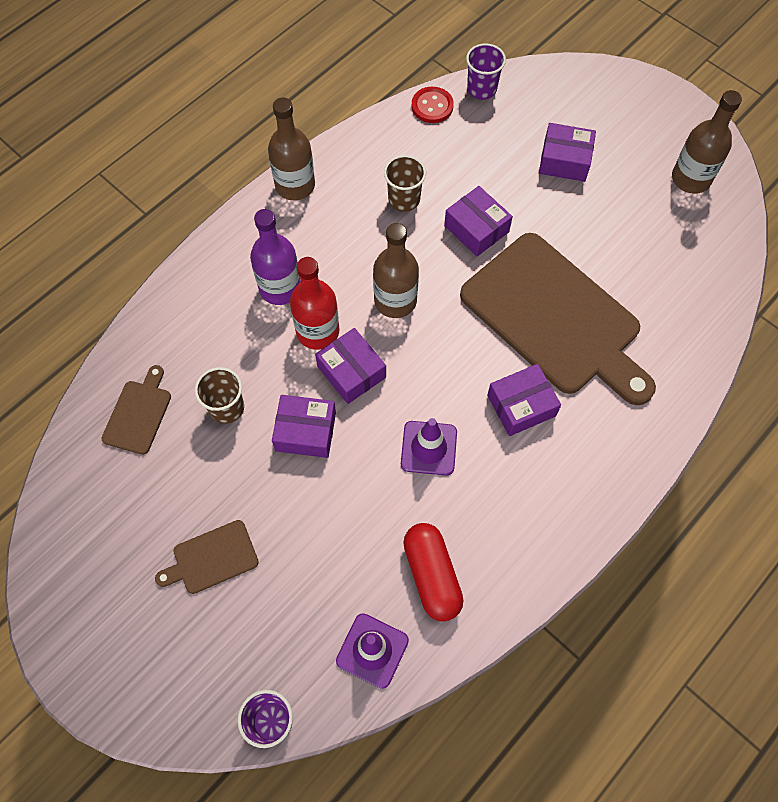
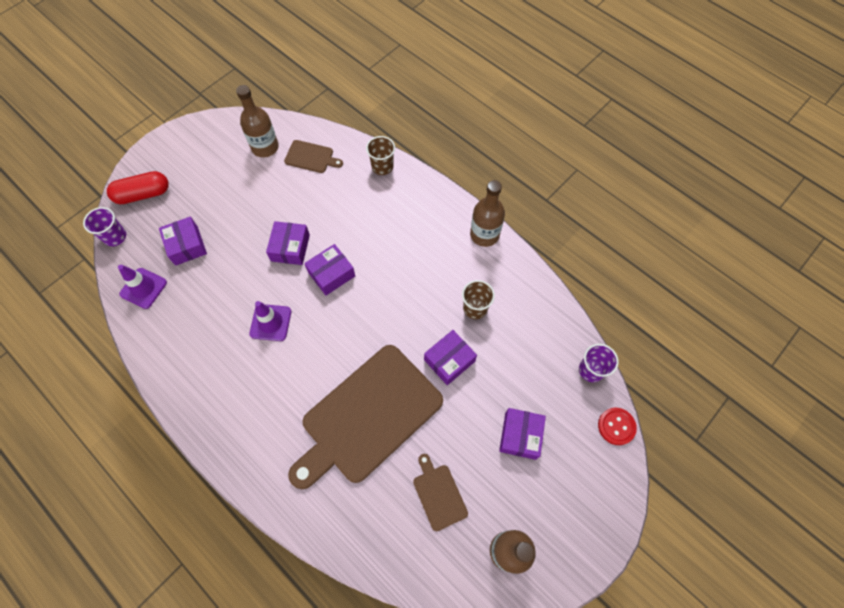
camera: 90 degrees right, 0 degrees up
brown cutting board [155,520,259,594] -> brown cutting board moved to [413,454,468,531]
brown cup [195,367,244,424] -> brown cup moved to [366,136,395,175]
purple bottle [250,209,301,305] -> none
red bottle [290,257,339,350] -> none
brown bottle [373,223,419,318] -> brown bottle moved to [236,85,279,157]
red capsule [403,523,464,622] -> red capsule moved to [107,171,169,204]
red button [412,87,454,123] -> red button moved to [598,407,637,445]
purple box [487,364,561,436] -> purple box moved to [159,217,207,266]

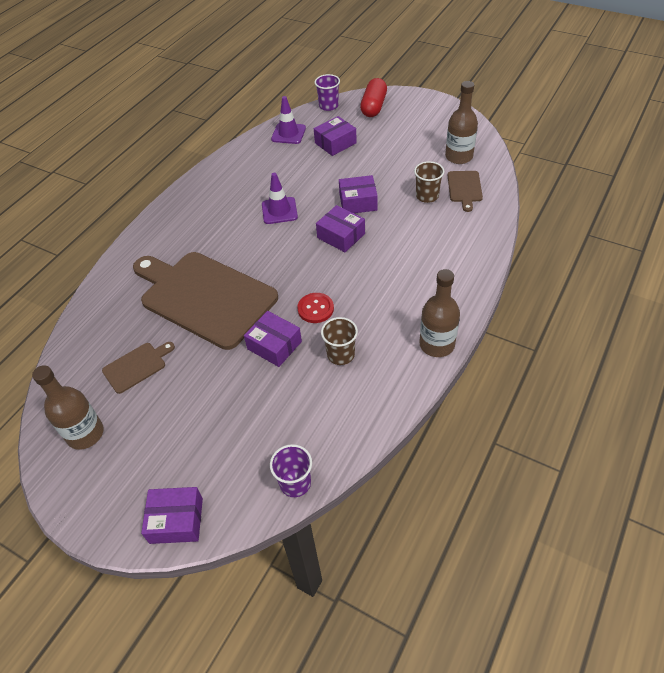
camera: 80 degrees right, 15 degrees down
red capsule [107,171,169,204] -> red capsule turned 45 degrees clockwise [360,78,387,117]
brown cup [366,136,395,175] -> brown cup moved to [414,161,445,203]
purple box [499,408,546,460] -> purple box moved to [141,487,203,544]
red button [598,407,637,445] -> red button moved to [297,293,334,323]

